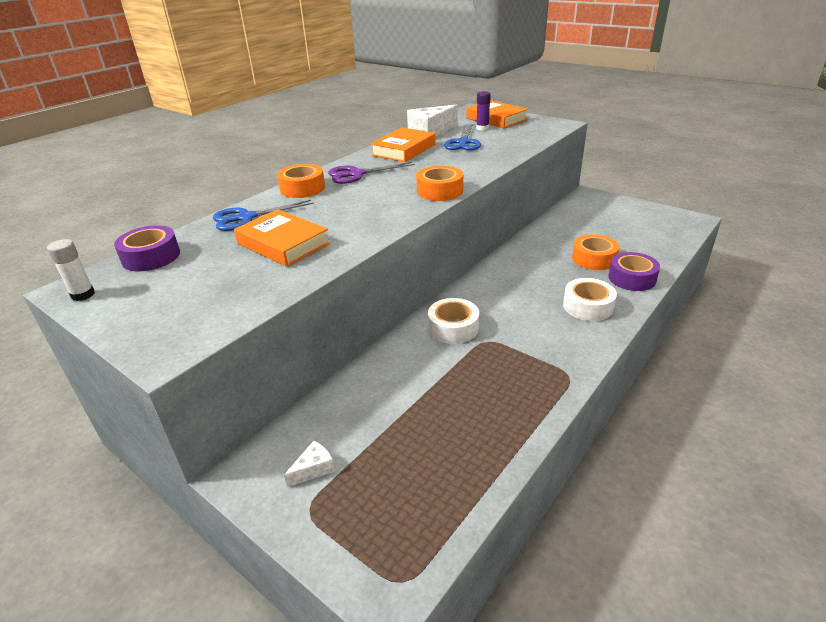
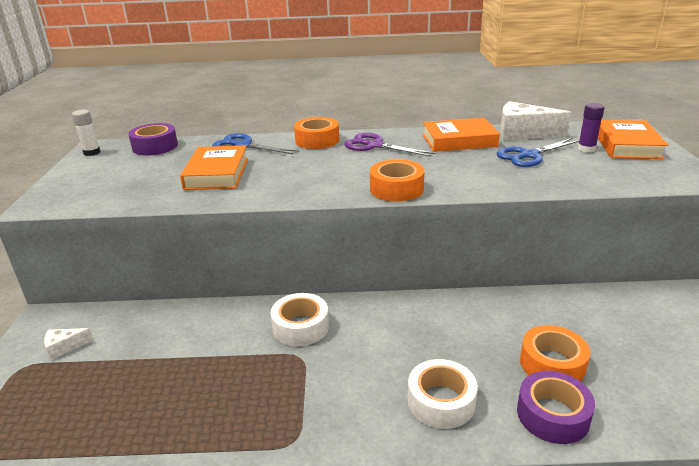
camera: 50 degrees right, 5 degrees down
white cheese [284,441,335,487] -> white cheese turned 150 degrees clockwise [44,328,93,360]

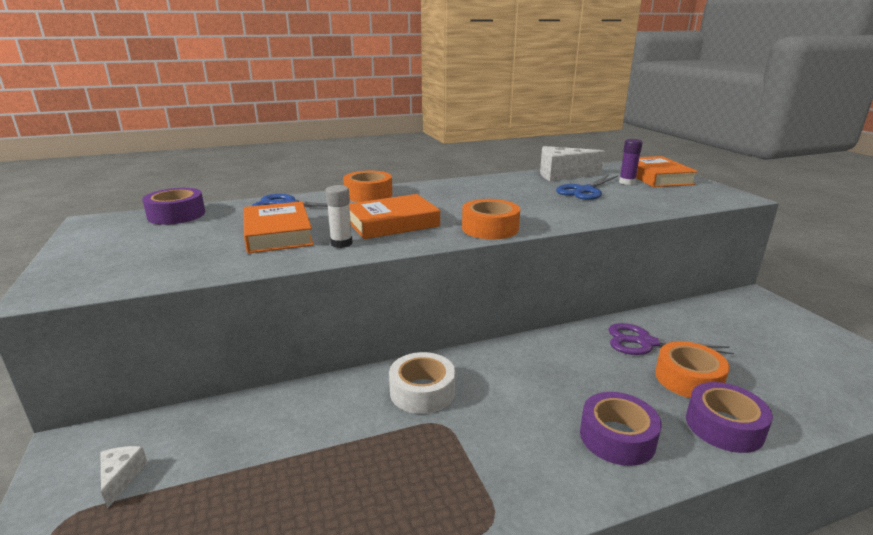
camera: 20 degrees left, 5 degrees down
white cheese [44,328,93,360] -> white cheese turned 120 degrees clockwise [100,446,148,509]
white glue stick [72,110,100,156] -> white glue stick moved to [325,185,353,248]
purple scissors [344,133,436,157] -> purple scissors moved to [608,323,734,355]
white tape [408,359,478,429] -> purple tape [580,392,662,466]
orange book [423,118,500,152] -> orange book moved to [349,194,440,239]

